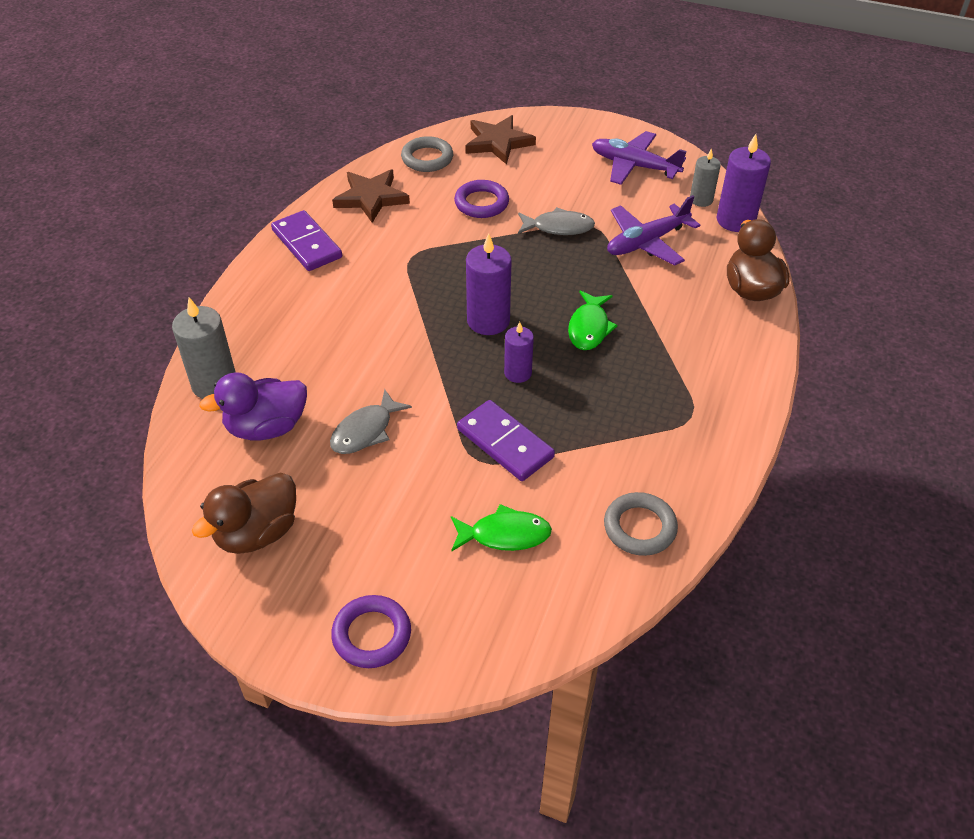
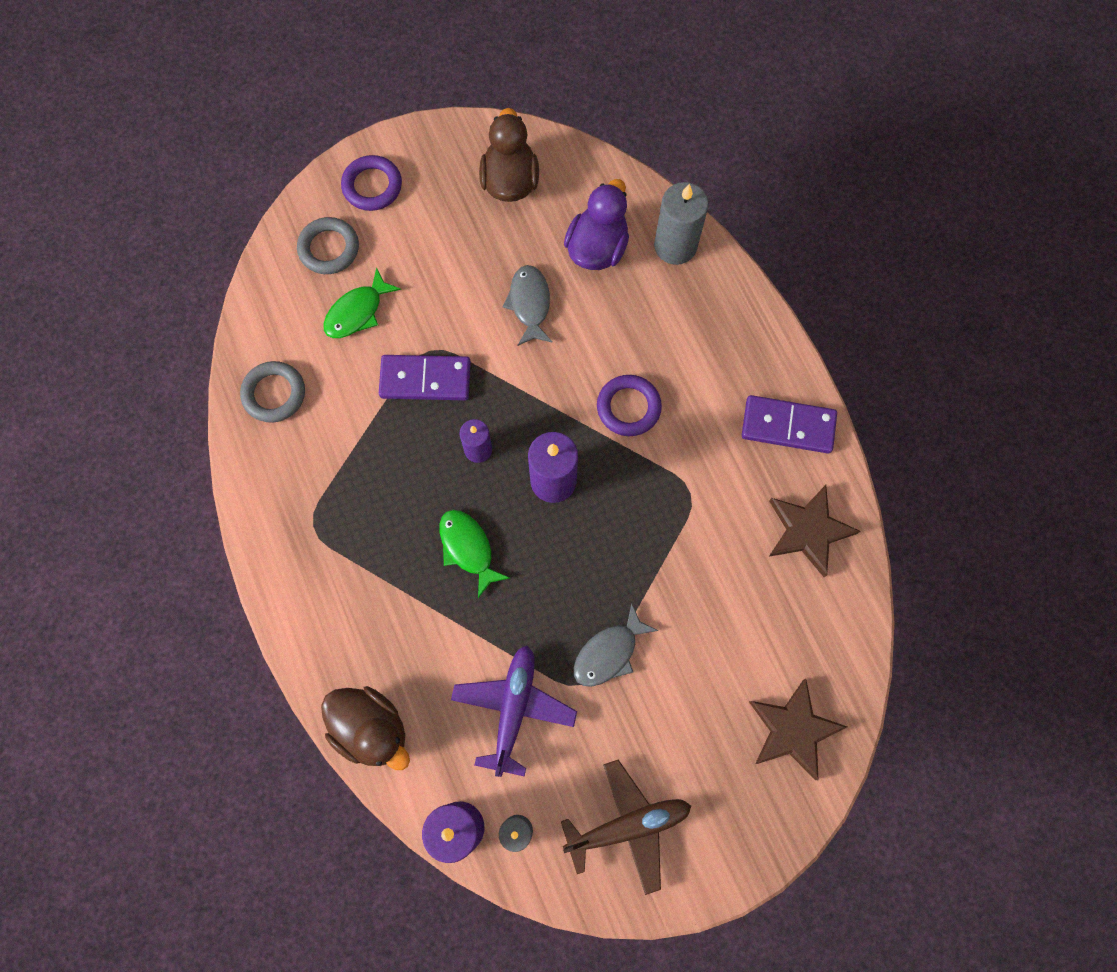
camera: 135 degrees right, 25 degrees up
grey ring [401,136,453,172] -> grey ring moved to [297,217,359,274]
purple ring [454,180,509,218] -> purple ring moved to [597,375,662,436]
purple plane [592,131,687,185] -> brown plane [561,760,691,895]

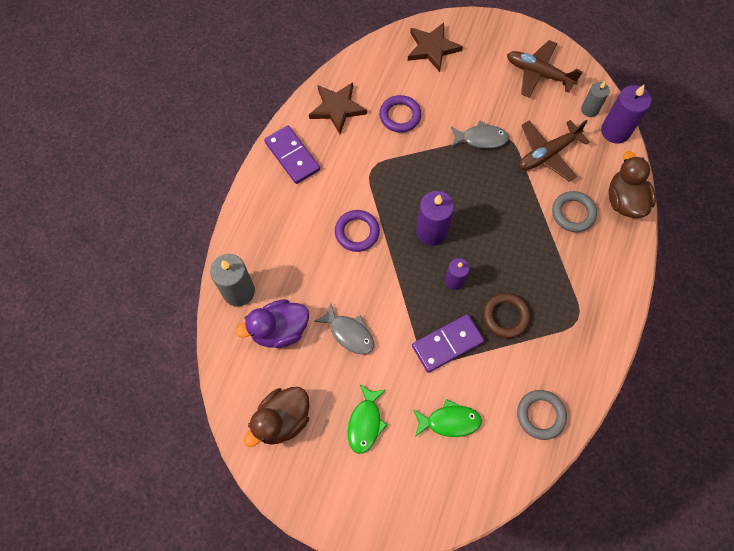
camera: 135 degrees left, 5 degrees down
grey ring [297,217,359,274] -> grey ring moved to [552,191,597,232]
purple ring [341,155,402,211] -> purple ring moved to [379,95,421,133]
purple domino [379,355,471,400] -> purple domino turned 75 degrees counterclockwise [412,314,485,373]
green fish [439,510,510,598] -> green fish moved to [347,384,387,454]
purple plane [451,646,577,777] -> brown plane [519,120,590,182]
grey fish [502,265,553,346] -> grey fish turned 90 degrees counterclockwise [314,303,374,355]
none -> brown ring [483,293,530,338]

